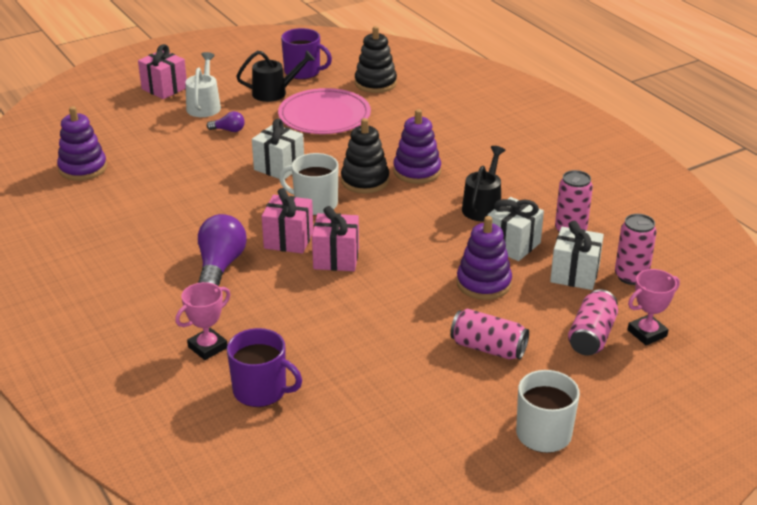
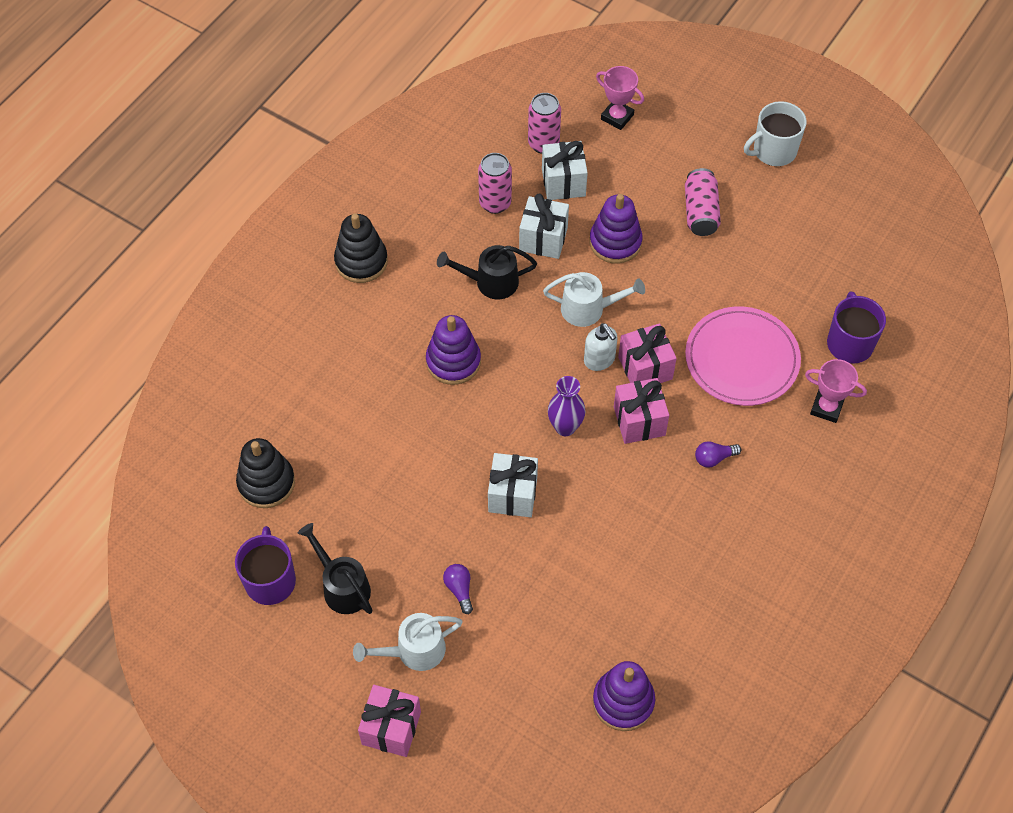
camera: 115 degrees left, 25 degrees up
purple light bulb [198,214,247,286] -> purple light bulb [695,441,741,468], size x0.51
pink plate [278,88,371,134] -> pink plate moved to [685,307,801,406]
white mug [279,153,339,216] -> purple vase [548,376,586,436]
black stacking toy [341,118,389,194] -> black stacking toy moved to [334,213,388,283]
pink can [568,289,618,356] -> none
none -> white watering can [543,272,645,327]
none -> white soap dispenser [584,323,617,371]

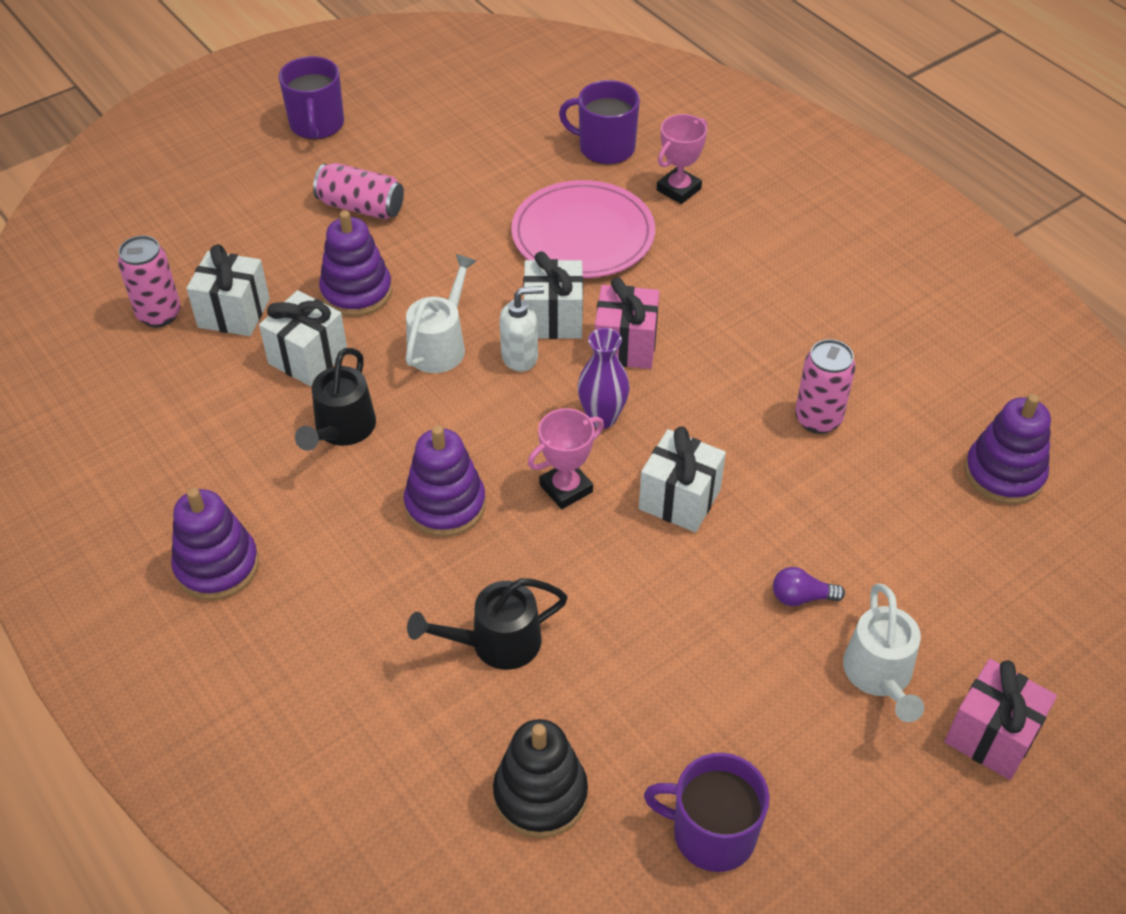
camera: 70 degrees left, 10 degrees down
black watering can [298,523,372,614] -> black watering can moved to [407,578,568,670]
black stacking toy [334,213,388,283] -> purple stacking toy [171,488,259,600]
pink can [478,153,512,214] -> pink can moved to [795,339,856,434]
pink trophy [596,66,644,130] -> pink trophy moved to [528,408,604,509]
pink gift [618,323,677,383] -> white gift [523,252,583,339]
purple light bulb [695,441,741,468] -> none
white mug [744,101,807,166] -> purple mug [279,56,344,139]

